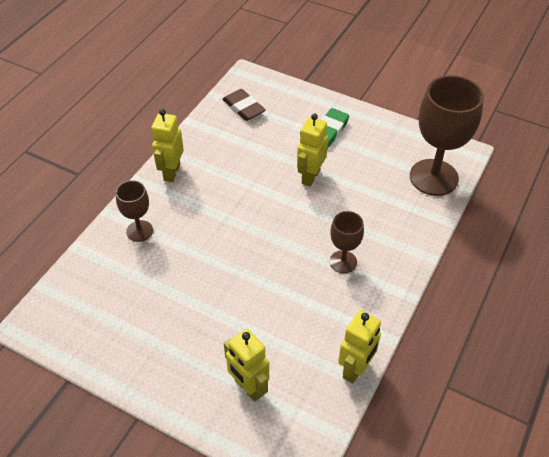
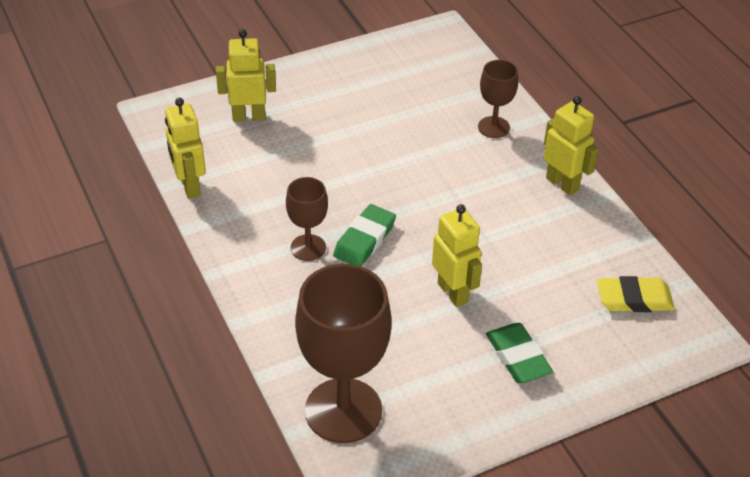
camera: 125 degrees right, 5 degrees down
brown eraser [222,89,265,121] -> yellow eraser [597,276,675,312]
none -> green eraser [333,204,396,266]

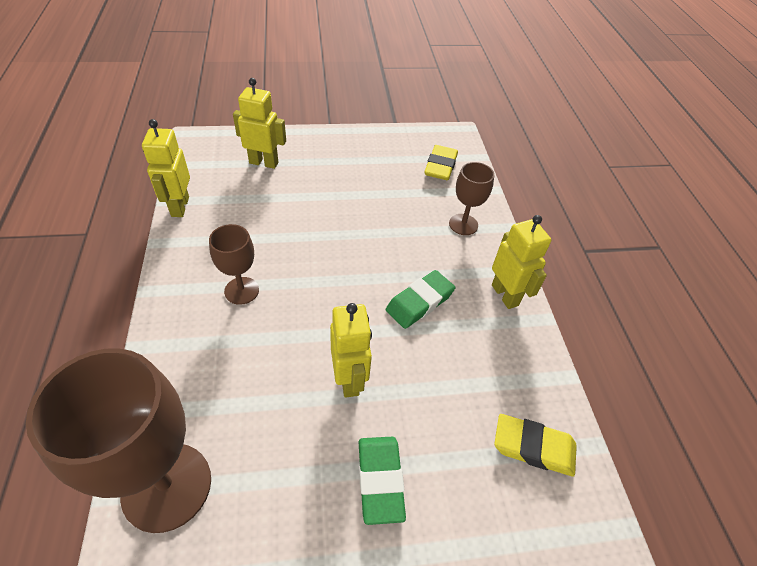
camera: 15 degrees right, 5 degrees up
green eraser [333,204,396,266] -> green eraser moved to [386,270,455,329]
none -> yellow eraser [424,145,458,180]

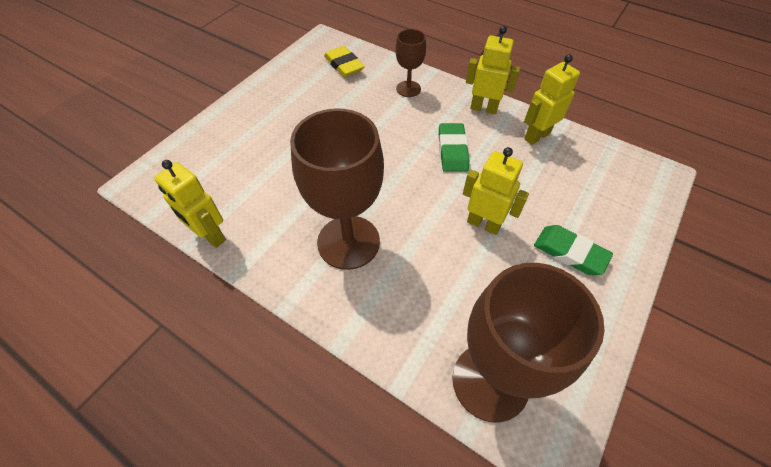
camera: 45 degrees left, 5 degrees up
brown goblet [209,224,259,305] -> brown goblet [290,108,384,270], size x1.93
yellow robot [233,78,286,169] -> yellow robot moved to [524,54,580,145]
yellow eraser [494,414,577,477] -> none

